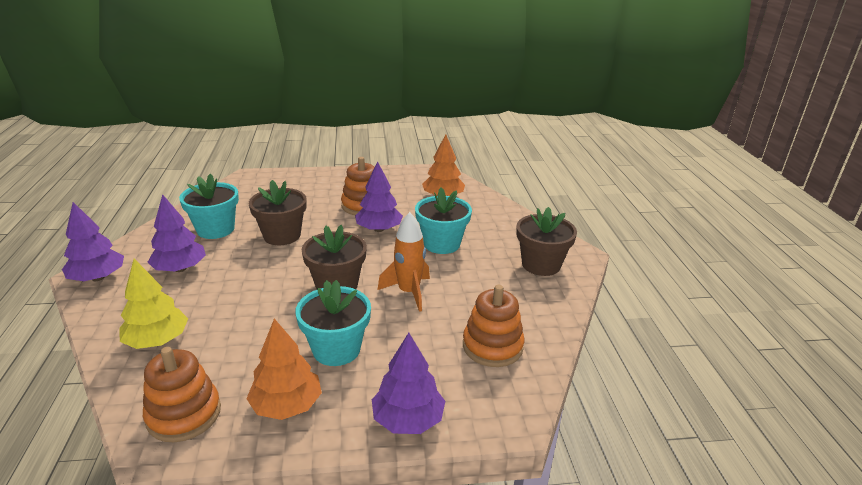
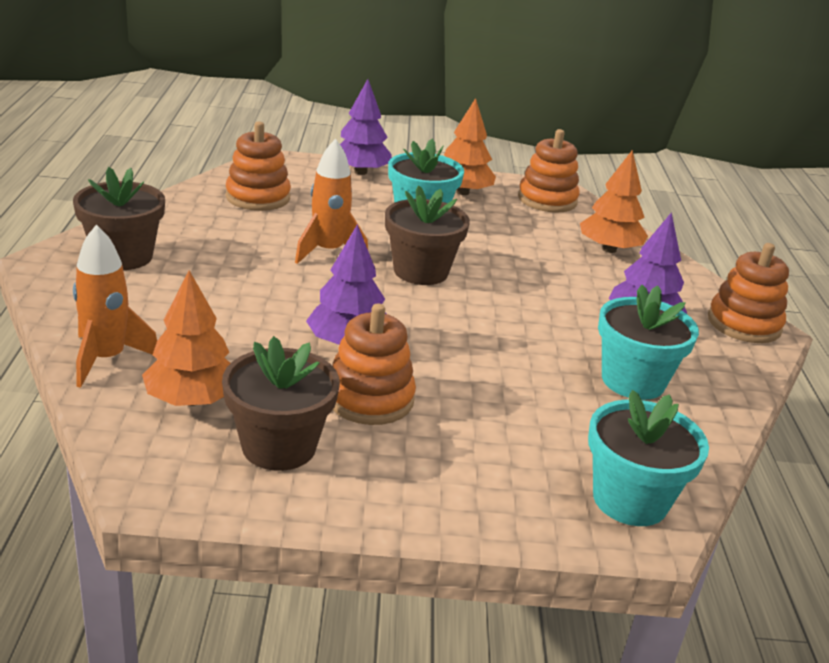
camera: 175 degrees left, 0 degrees up
purple tree [62,202,124,281] -> orange stacking toy [708,243,789,343]
yellow tree [119,259,188,349] -> orange tree [580,150,648,253]
brown flower pot [249,180,307,245] -> brown flower pot moved to [222,336,340,471]
turquoise flower pot [415,188,472,254] -> turquoise flower pot moved to [588,390,709,526]
none -> orange rocket [73,225,157,388]

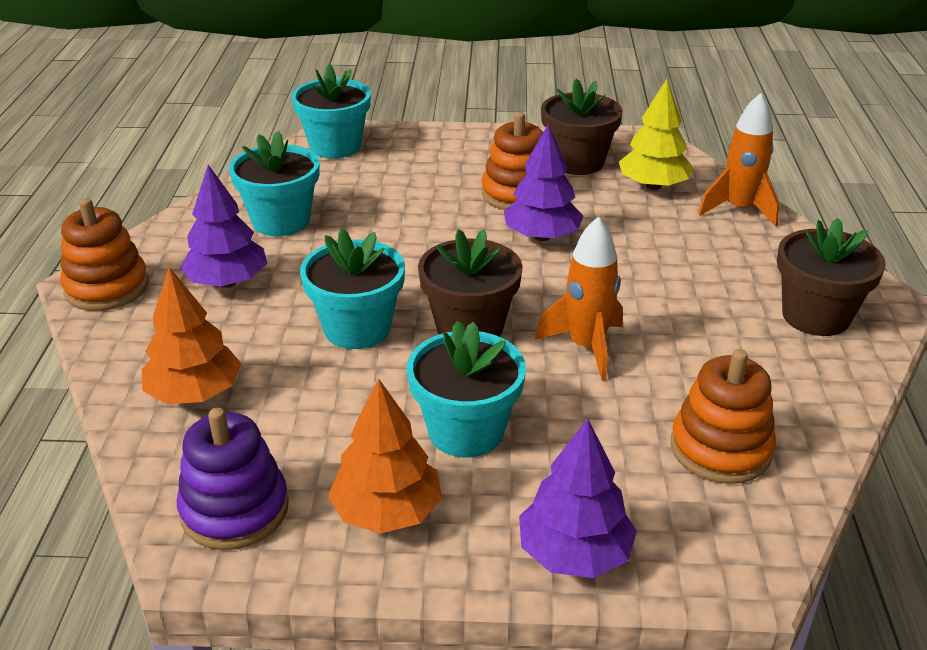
camera: 175 degrees left, 5 degrees up
orange tree [142,270,230,406] -> yellow tree [619,79,693,190]
orange stacking toy [518,129,580,213] -> purple stacking toy [177,408,289,550]
none -> turquoise flower pot [300,229,405,349]

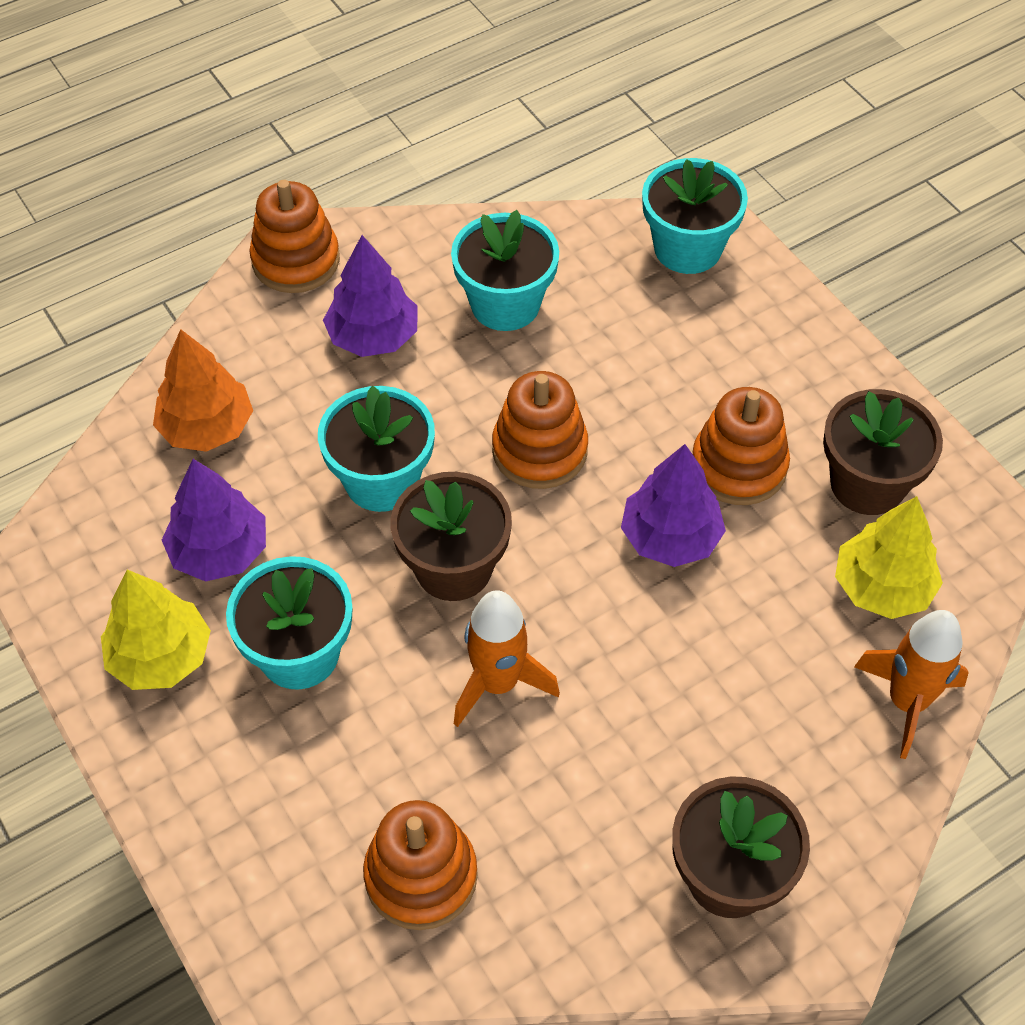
camera: 55 degrees right, 20 degrees up
purple stacking toy [177,408,289,550] -> none
orange tree [328,378,442,534] -> yellow tree [101,570,211,690]
purple tree [519,419,637,578] -> purple tree moved to [162,459,266,582]
none -> orange stacking toy [492,371,588,489]

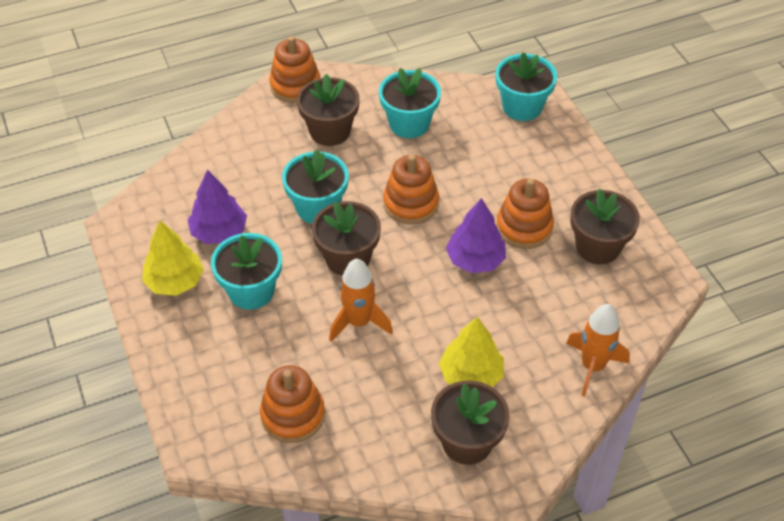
camera: 10 degrees right, 5 degrees down
orange tree [153,329,253,452] -> none
purple tree [323,235,418,357] -> brown flower pot [297,74,360,146]
yellow tree [835,496,943,619] -> yellow tree moved to [439,317,504,387]

